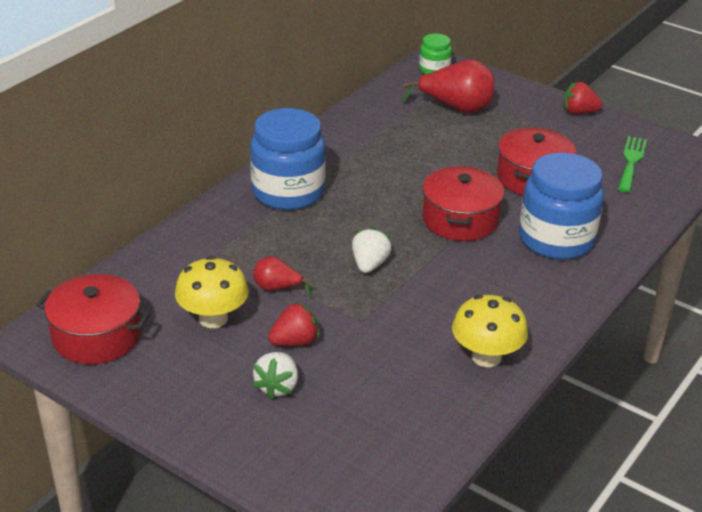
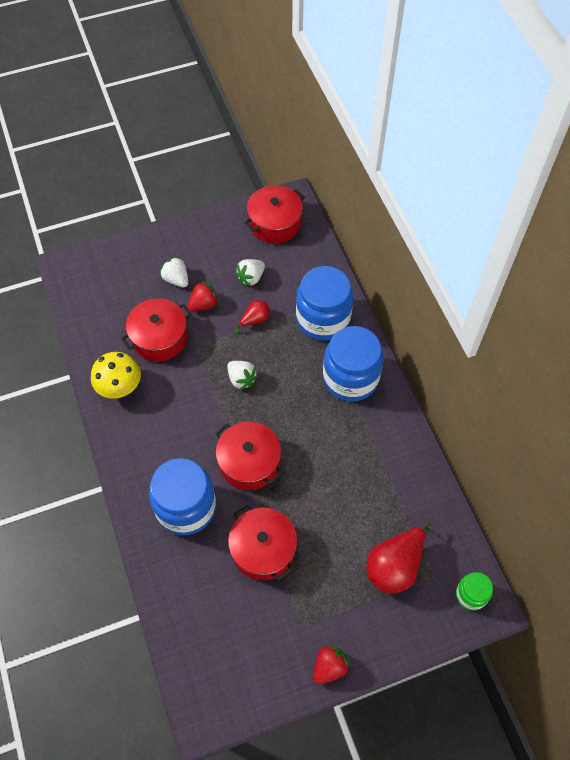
camera: 125 degrees right, 25 degrees up
yellow mushroom [175,256,249,328] -> white strawberry [235,259,265,286]
red strawberry [268,302,320,346] -> red strawberry turned 135 degrees counterclockwise [188,281,219,312]
green fork [618,136,647,193] -> none
none -> red pot [121,298,192,362]
none -> blue jar [296,266,353,340]

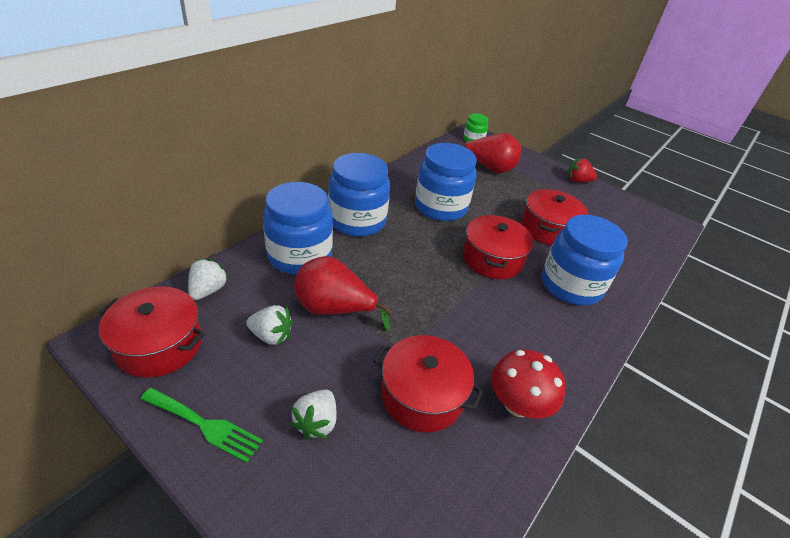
camera: 125 degrees left, 20 degrees down
yellow mushroom [91,352,141,399] -> red mushroom [491,350,566,419]
red strawberry [188,281,219,312] -> none
white strawberry [227,361,258,391] -> white strawberry moved to [188,258,229,300]
red pear [235,300,270,333] -> red pear [294,256,393,331], size x1.89
none -> green fork [140,388,263,463]
none -> blue jar [415,143,477,221]

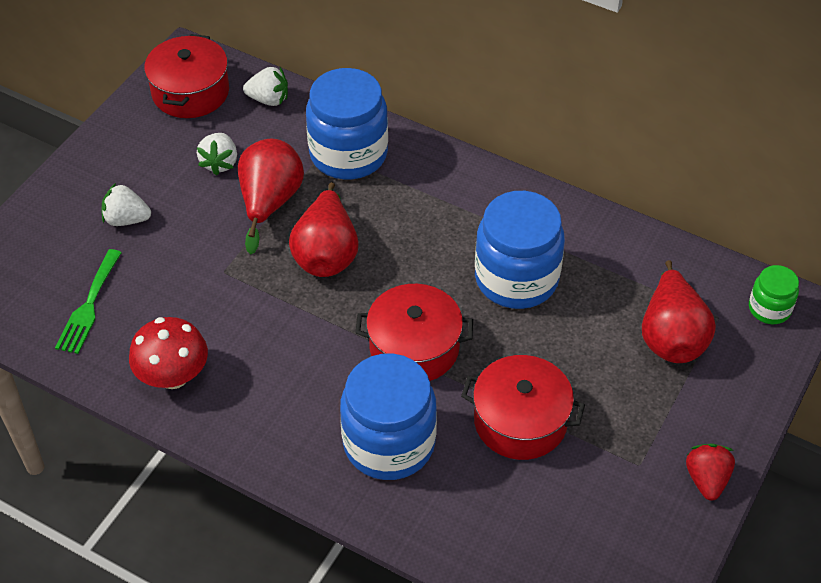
camera: 85 degrees right, 10 degrees up
green fork [140,388,263,463] -> green fork moved to [55,249,122,354]
blue jar [328,153,390,237] -> none
red pot [373,335,483,432] -> none
none -> red pear [289,182,358,277]

